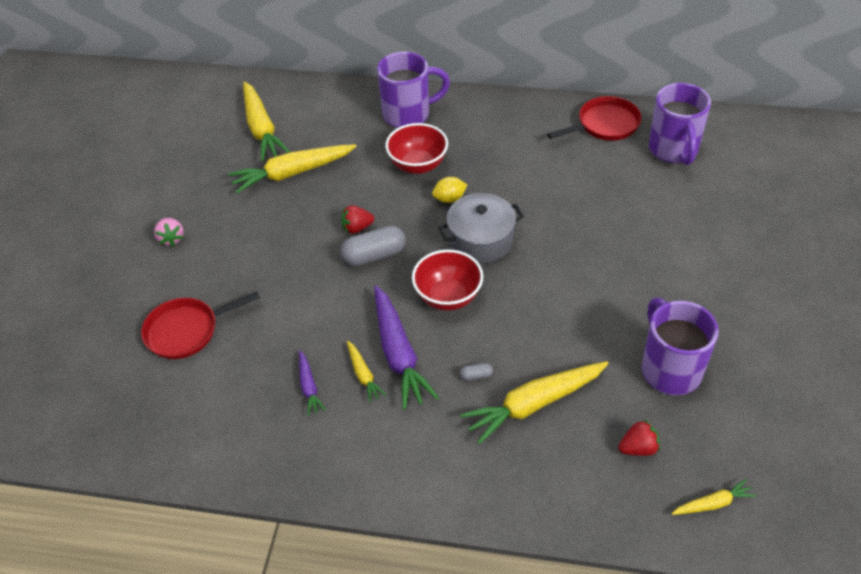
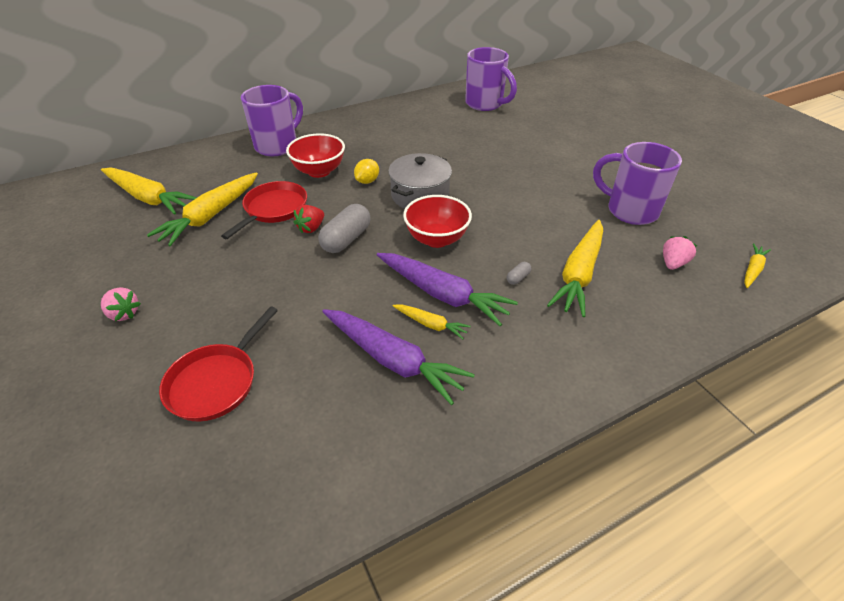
camera: 40 degrees left, 5 degrees down
purple carrot [299,350,326,416] -> purple carrot [322,309,475,405], size x1.99
red pan [547,96,642,141] -> red pan moved to [221,181,307,239]
red strawberry [619,420,660,456] -> pink strawberry [663,236,697,270]

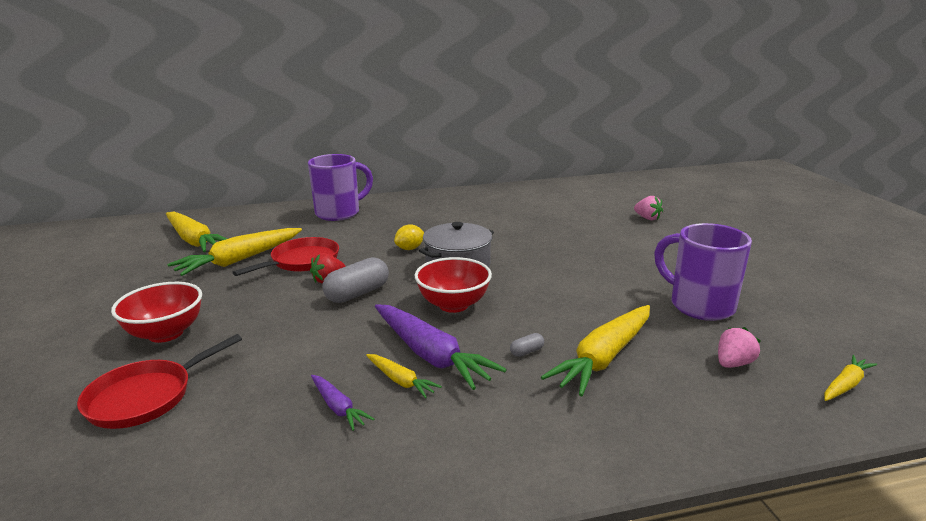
camera: 15 degrees right, 20 degrees down
pink strawberry [101,287,141,321] -> pink strawberry moved to [634,196,663,220]
red bowl [286,133,345,178] -> red bowl moved to [111,282,202,343]
purple carrot [322,309,475,405] -> purple carrot [311,375,374,431], size x0.50
purple mug [465,47,517,111] -> none

